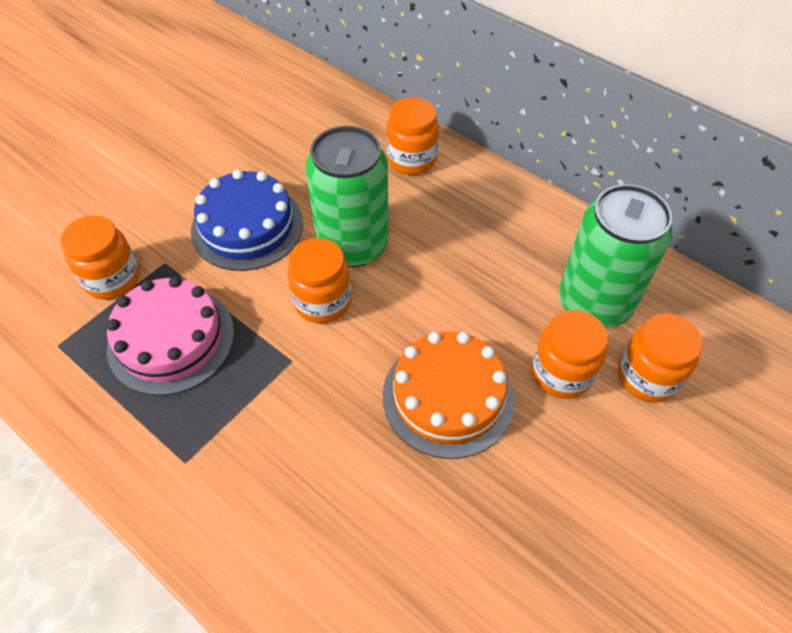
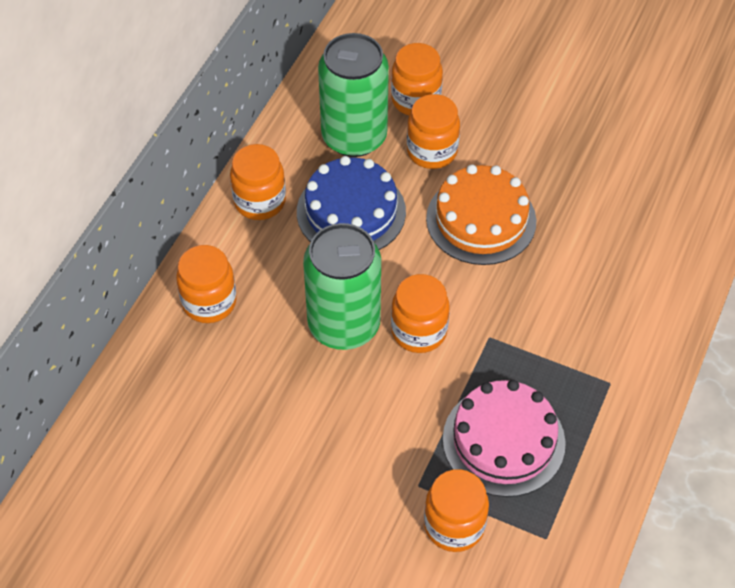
camera: 105 degrees left, 0 degrees up
blue cake [191,169,303,271] -> blue cake moved to [297,156,406,250]
none -> orange jar [230,144,286,220]

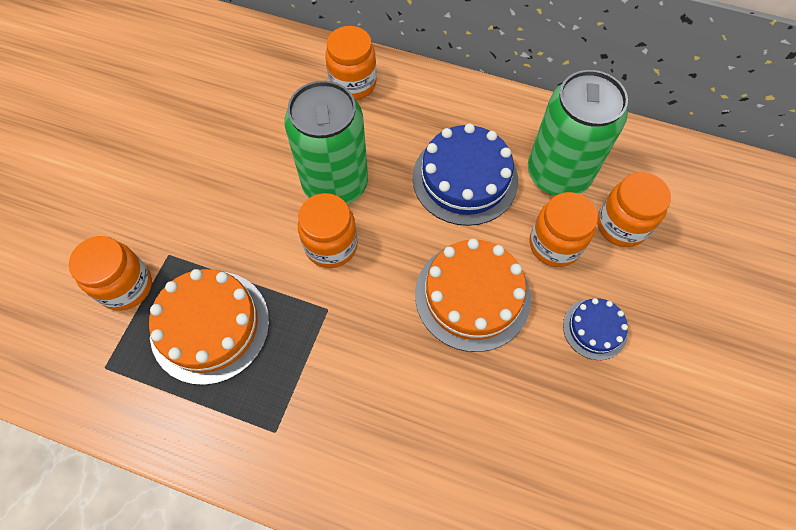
camera: 85 degrees right, 10 degrees up
orange jar [230,144,286,220] -> none
pink cake [443,380,566,497] -> orange cake [149,269,269,385]
none -> blue cake [563,298,628,360]

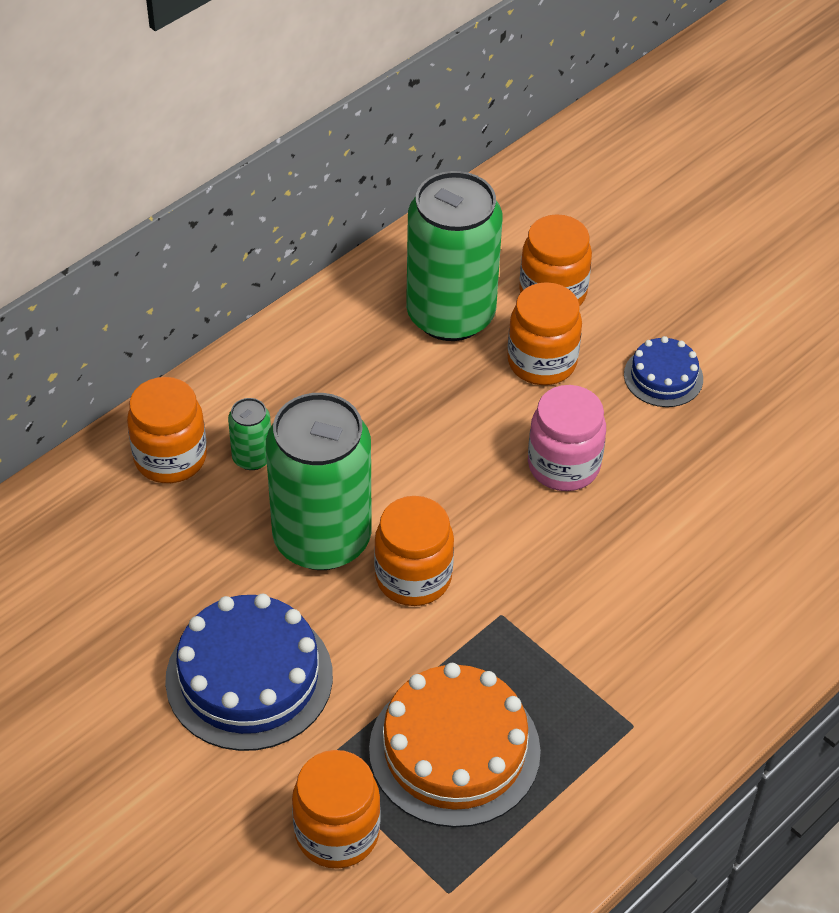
camera: 65 degrees left, 15 degrees down
blue cake [412,123,518,226] -> blue cake moved to [165,594,333,751]
orange cake [415,239,531,352] -> pink jar [528,385,606,491]
none -> green can [228,398,271,470]

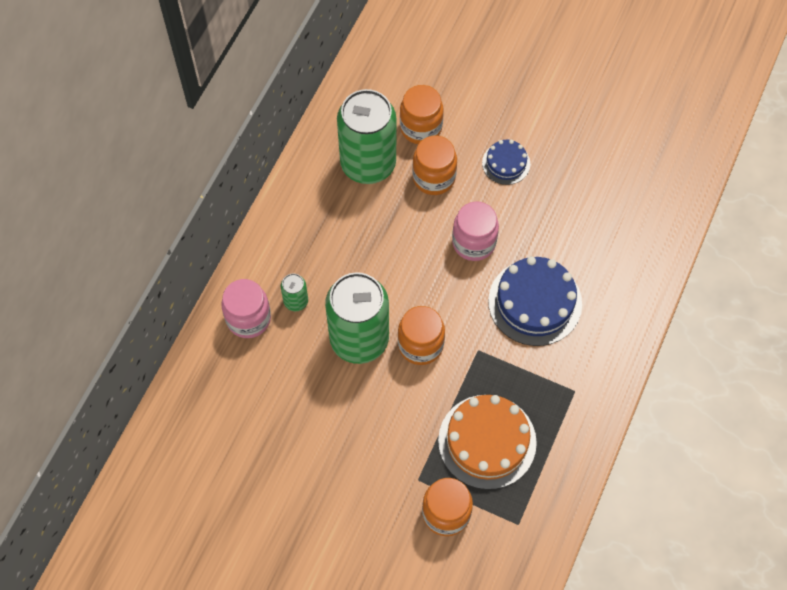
camera: 20 degrees left, 15 degrees up
orange jar [127,377,207,483] -> pink jar [221,279,271,338]
blue cake [165,594,333,751] -> blue cake moved to [488,256,582,346]

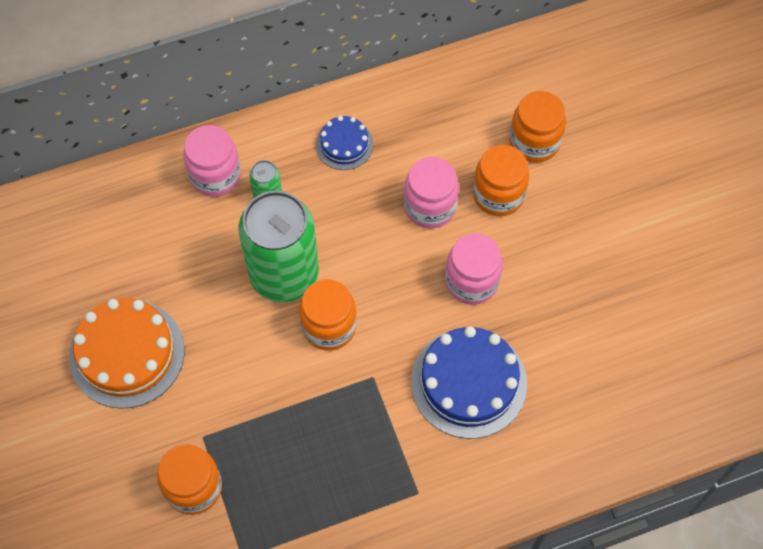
camera: 45 degrees right, 0 degrees up
green can [337,89,396,184] -> none
orange cake [438,395,537,490] -> orange cake moved to [69,298,184,409]
blue cake [482,140,530,185] -> blue cake moved to [316,116,373,170]
none -> pink jar [404,157,459,229]

